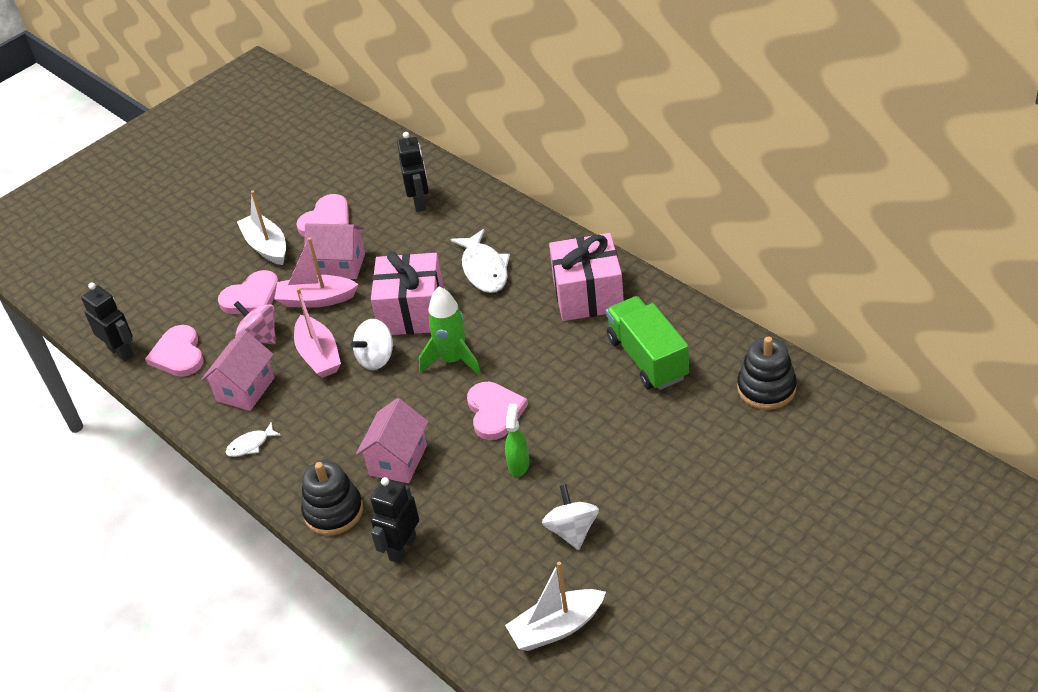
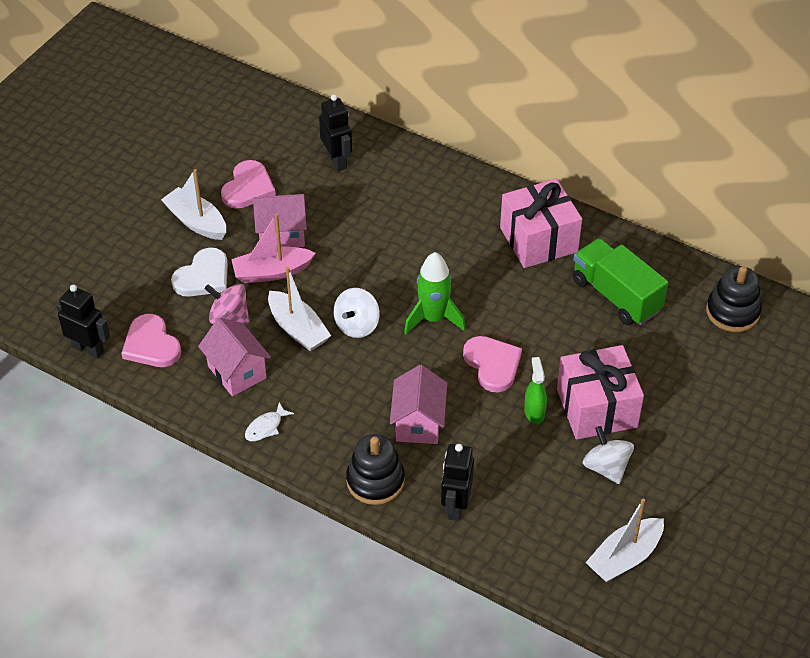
camera: 20 degrees left, 5 degrees up
pink house [201,330,275,411] -> pink house turned 45 degrees counterclockwise [198,318,271,397]
pink heart [218,270,279,314] -> white heart [171,248,228,297]
pink boat [294,288,341,378] -> white boat [268,267,331,352]
pink gift [371,252,444,335] -> pink gift moved to [557,345,644,440]
white fish [451,229,510,293] -> none

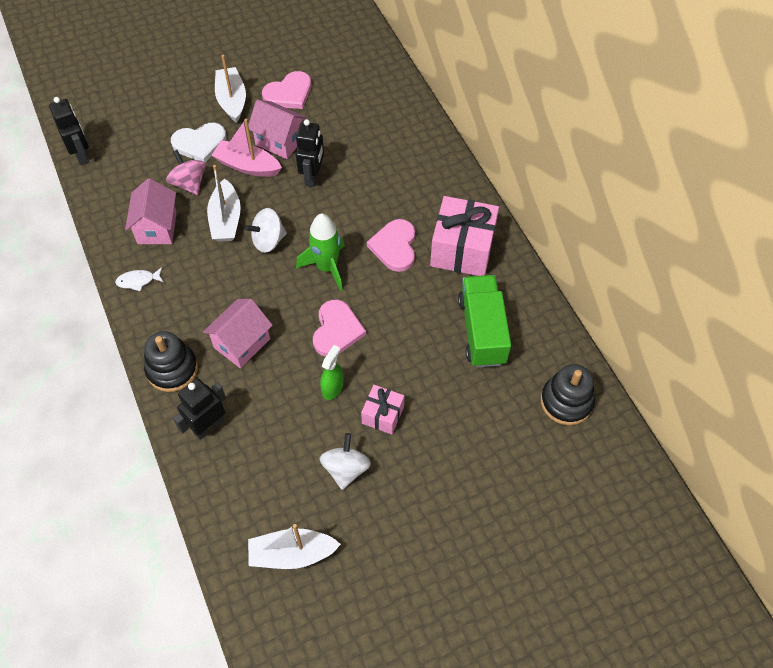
camera: 35 degrees right, 10 degrees up
pink heart [121,314,181,367] -> pink heart moved to [367,219,415,272]
black robot [319,94,352,171] -> black robot moved to [296,119,324,187]
pink gift [557,345,644,440] -> pink gift [361,385,404,434], size x0.54

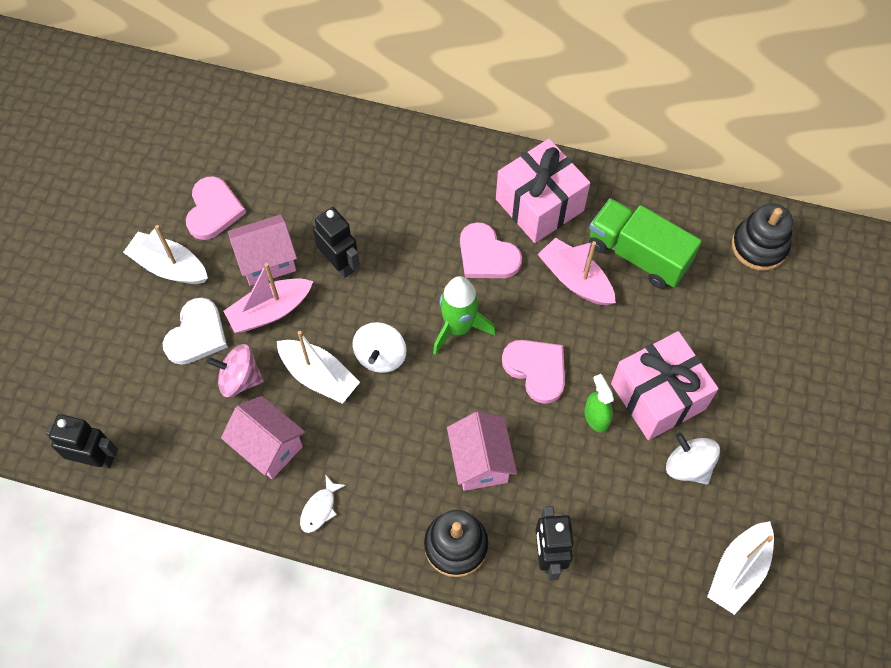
camera: 50 degrees left, 5 degrees up
pink gift [361,385,404,434] -> pink gift [611,331,719,440], size x1.86
none -> pink boat [538,238,616,305]

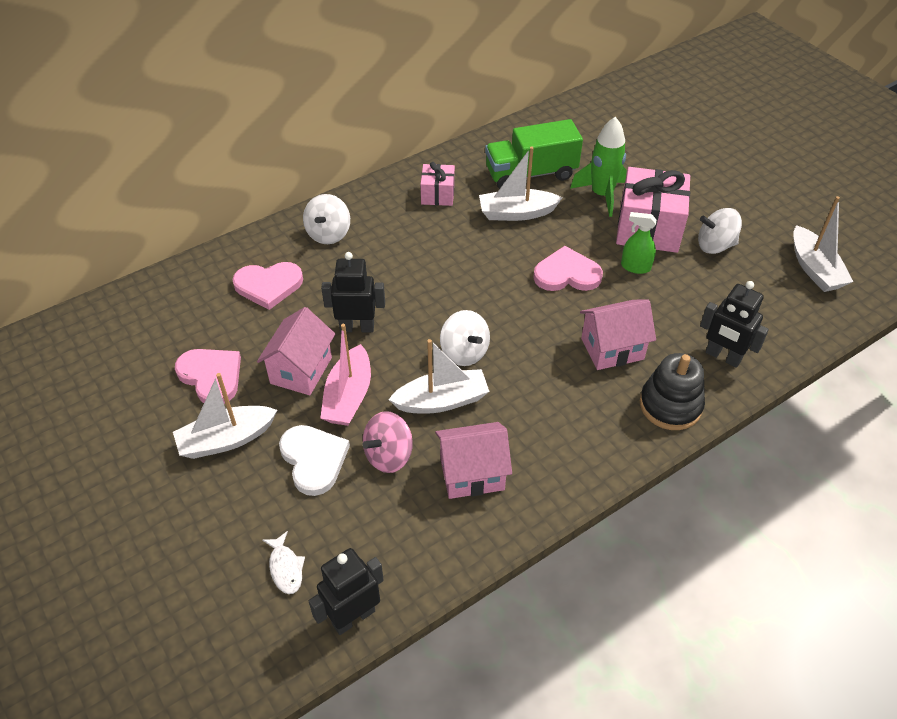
camera: 50 degrees left, 15 degrees down
white fish [300,474,346,533] -> white fish moved to [262,531,305,594]
green rocket [433,276,496,355] -> green rocket moved to [570,117,627,217]
pink house [447,412,517,491] -> pink house turned 45 degrees counterclockwise [580,299,656,370]
pink heart [460,222,522,278] -> pink heart moved to [232,262,303,310]
pink gift [496,139,590,243] -> pink gift [421,162,455,206], size x0.54
pink boat [538,238,616,305] -> white boat [479,147,562,221]
black stacking toy [732,203,793,270] -> none
none -> white spinning top [303,194,350,244]

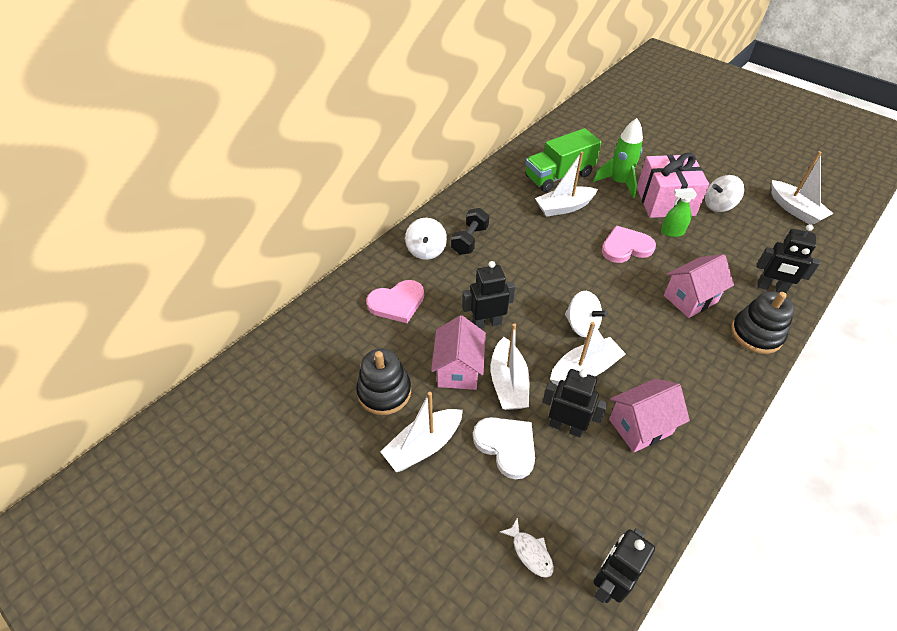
camera: 15 degrees left, 0 degrees up
pink heart [175,349,241,404] -> black stacking toy [356,349,411,415]
pink boat [320,324,371,426] -> white boat [491,323,529,410]
pink spinning top [363,411,413,473] -> black robot [543,369,608,437]
pink gift [421,162,455,206] -> none
none -> black dumbbell [451,208,489,255]

